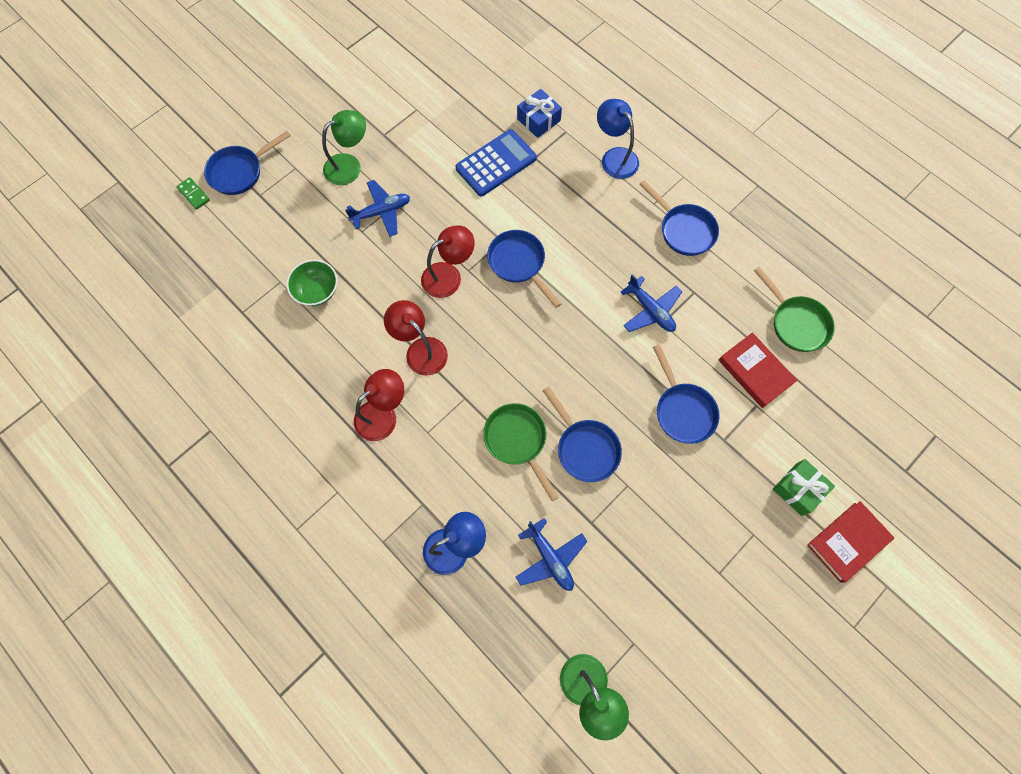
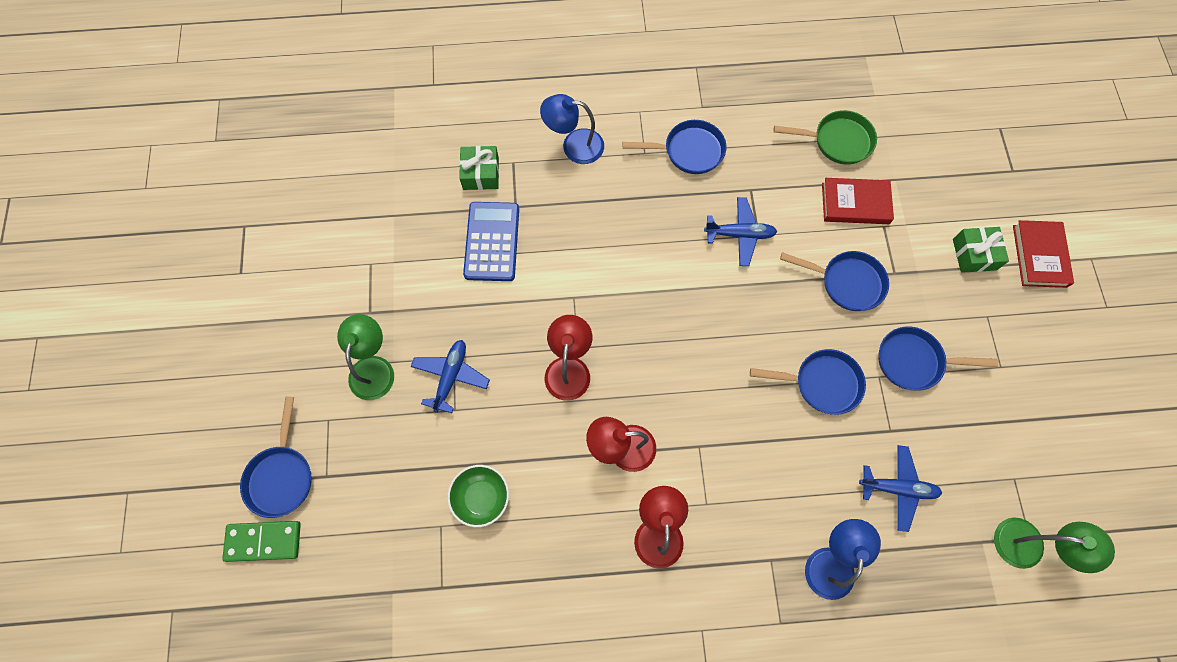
camera: 50 degrees left, 0 degrees up
green domino [176,177,210,210] -> green domino [222,521,301,562], size x1.64
green pan [483,403,559,501] -> none
blue pan [487,230,561,308] -> blue pan moved to [878,327,998,391]
blue gift [517,89,562,138] -> green gift [459,146,499,190]

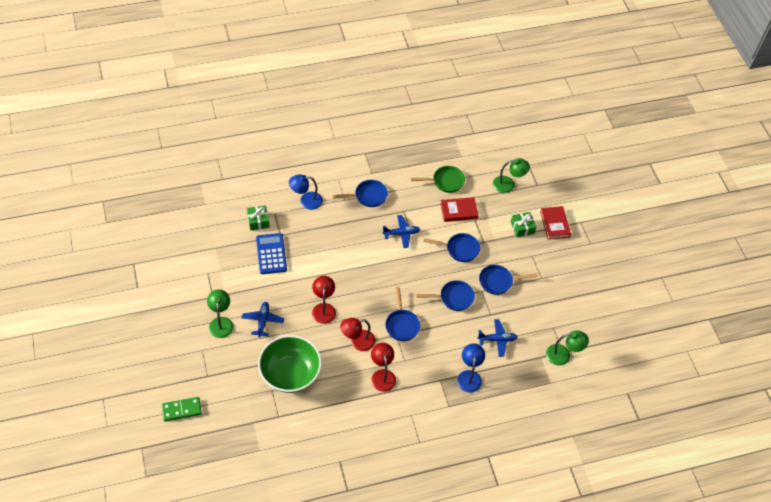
camera: 15 degrees left, 15 degrees down
blue pan [240,396,312,518] -> blue pan moved to [385,287,420,341]
green bowl [448,465,509,527] -> green bowl [258,335,322,393], size x2.02
none -> green lamp [493,158,530,193]

